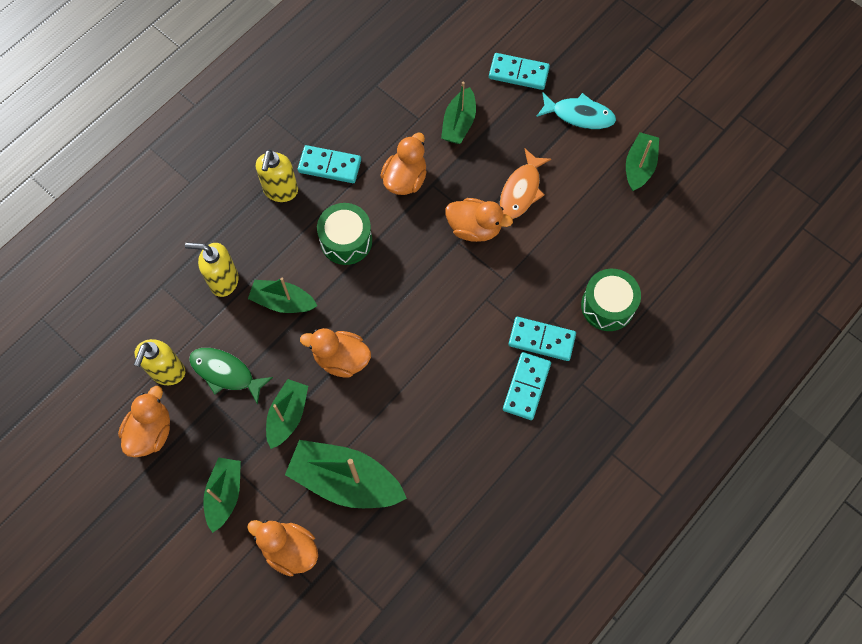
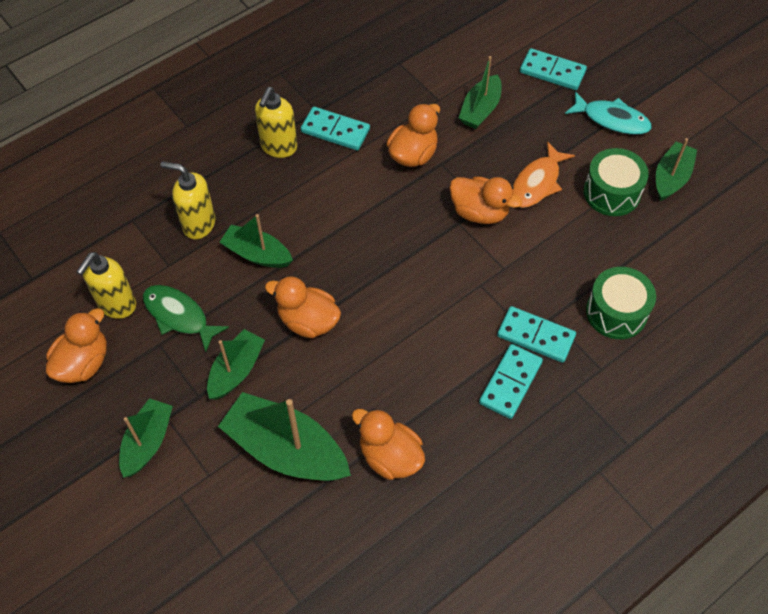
camera: 10 degrees right, 10 degrees down
orange duck [247,520,318,576] -> orange duck moved to [352,409,425,480]
green drum [317,203,372,265] -> green drum moved to [584,148,649,216]

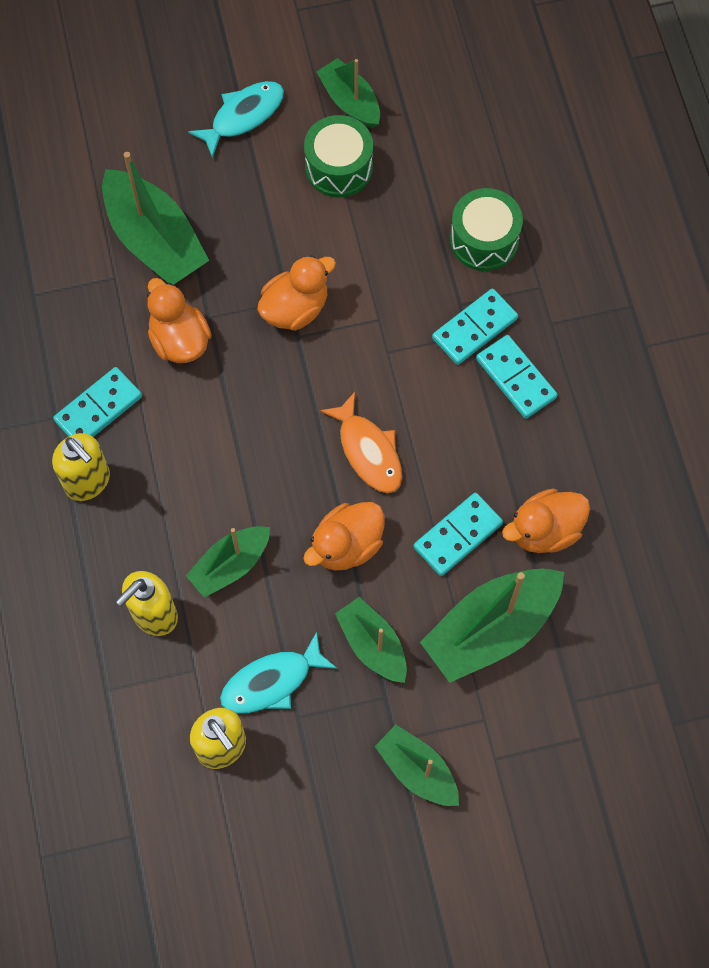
camera: 65 degrees left, 10 degrees up
orange duck [46,308,107,383] -> none
green fish [143,285,229,352] -> turquoise fish [220,632,337,714]
green boat [459,56,501,129] -> green boat [102,152,209,285], size x1.64
orange fish [512,141,575,208] -> orange fish moved to [320,392,402,493]
turquoise domino [520,48,587,90] -> turquoise domino moved to [413,493,503,576]

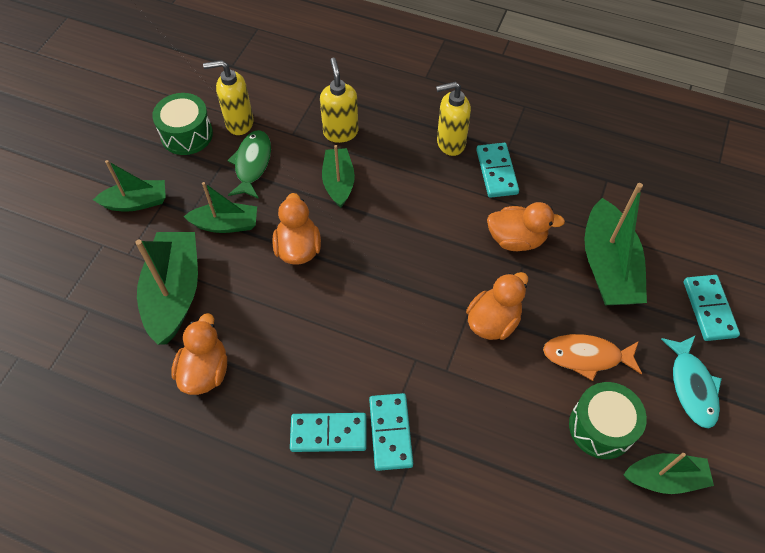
camera: 125 degrees right, 10 degrees down
green boat [102,152,209,285] -> green boat turned 90 degrees counterclockwise [585,183,647,305]
turquoise fish [220,632,337,714] -> green fish [227,130,271,199]
orange duck [257,255,336,331] -> orange duck turned 135 degrees counterclockwise [466,272,528,340]
orange fish [320,392,402,493] -> orange fish moved to [543,334,642,381]
turquoise domino [413,493,503,576] -> turquoise domino moved to [684,275,740,341]
green drum [450,188,523,271] -> green drum moved to [152,93,213,155]

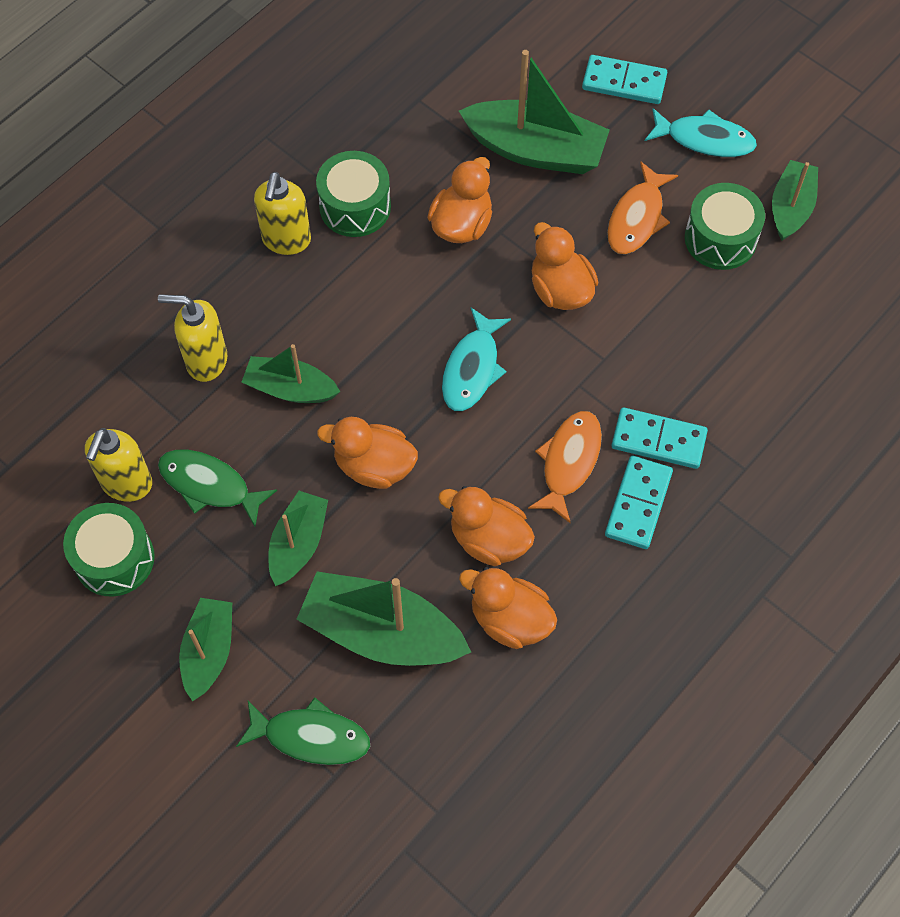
camera: 70 degrees left, 5 degrees up
turquoise domino [477,143,519,198] -> green drum [316,151,391,237]
none -> green fish [236,697,370,765]
none -> orange duck [438,486,535,566]
none -> turquoise fish [442,308,511,411]
none -> orange fish [528,411,602,523]

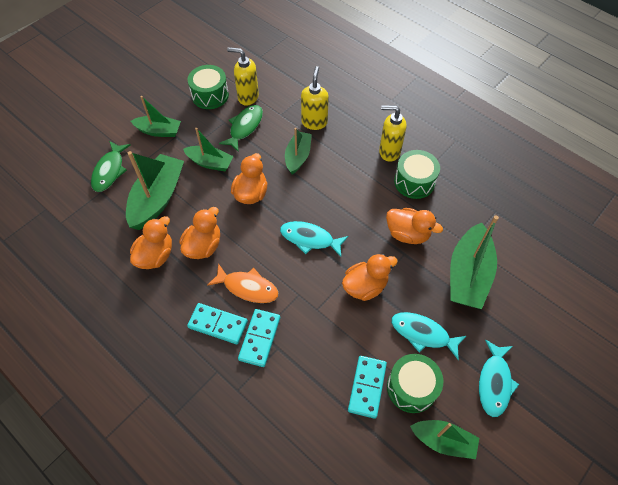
camera: 90 degrees right, 5 degrees down
turquoise domino [582,55,667,104] -> turquoise domino moved to [348,356,387,419]
orange fish [607,161,678,254] -> turquoise fish [391,312,466,360]

